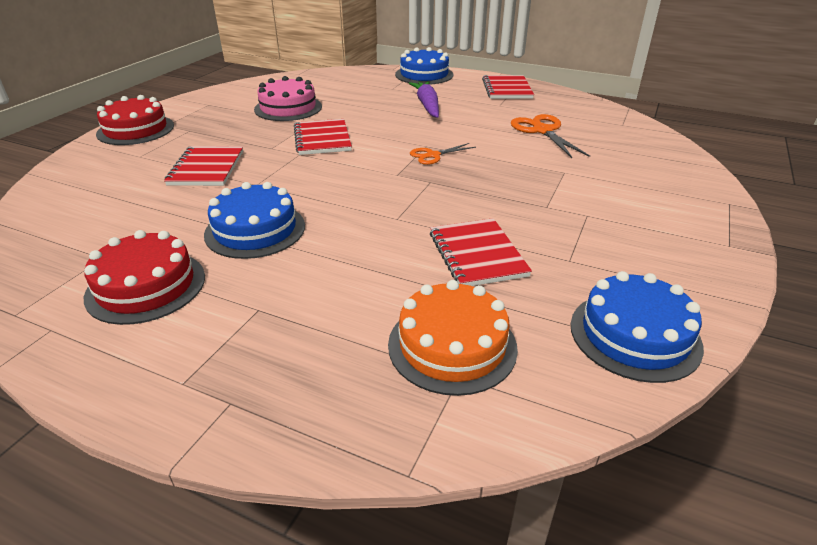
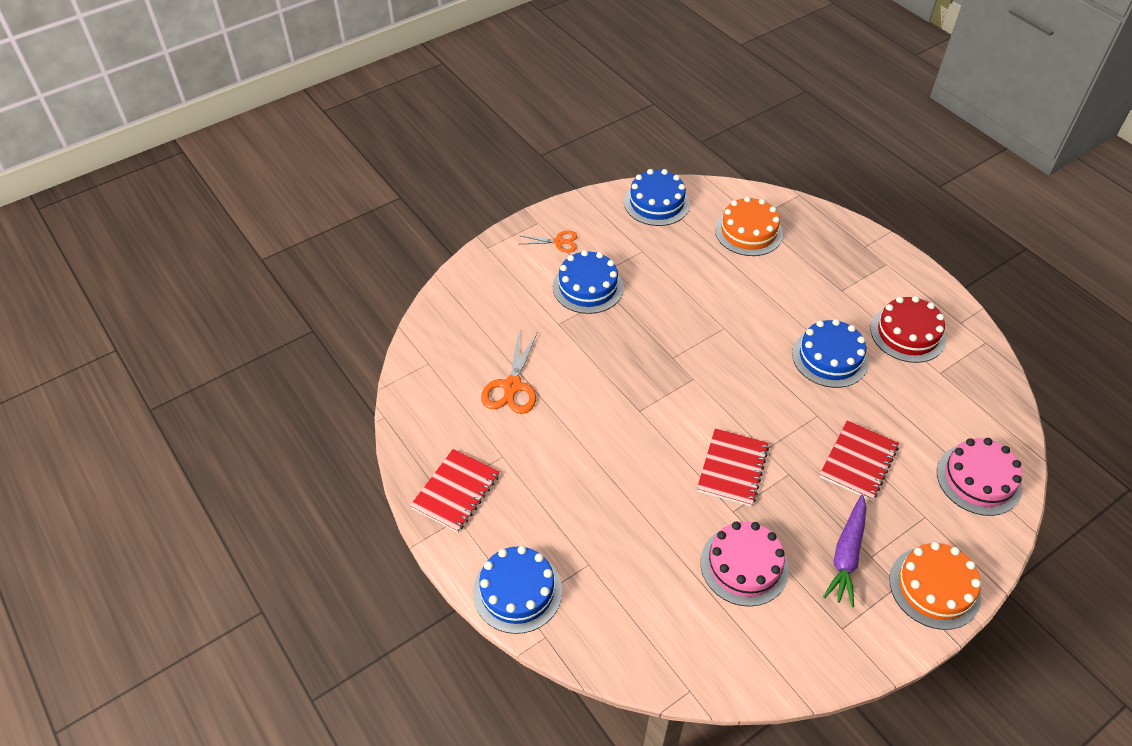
camera: 150 degrees left, 15 degrees up
red cake [96,95,174,145] -> orange cake [889,542,981,630]
purple carrot [409,81,439,118] -> purple carrot moved to [823,495,866,607]
orange scissors [410,143,476,165] -> orange scissors moved to [521,230,577,253]
red notebook [430,218,532,286] -> none
none -> blue cake [553,250,624,314]
none -> pink cake [937,438,1022,516]

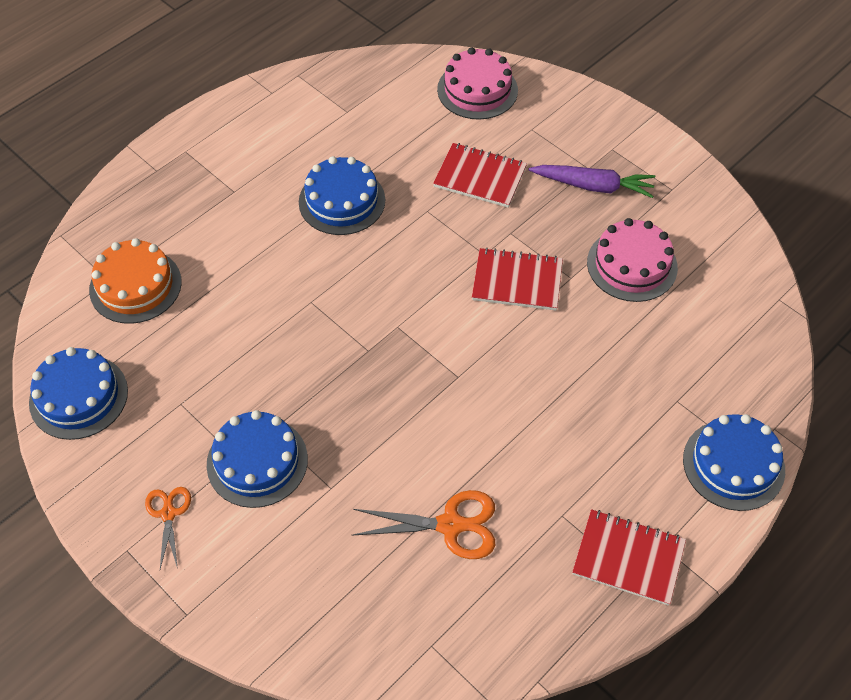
camera: 100 degrees left, 5 degrees up
red cake [870,296,946,363] -> none
orange cake [889,542,981,630] -> none

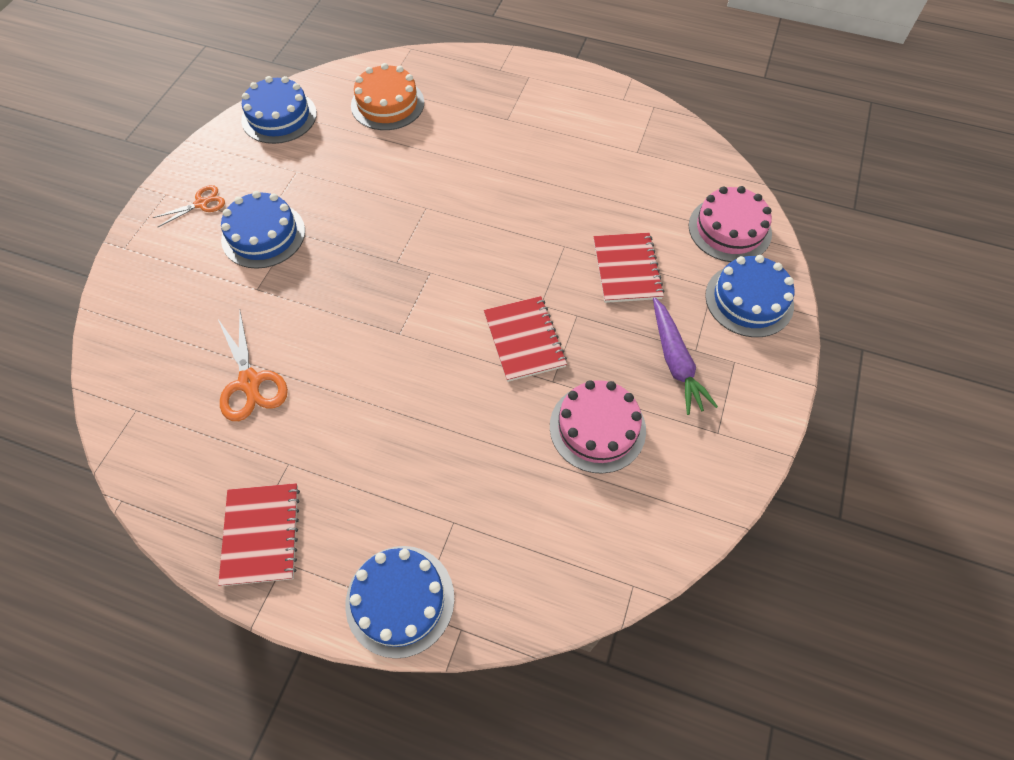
camera: 65 degrees right, 5 degrees up
blue cake [299,156,385,235] -> blue cake moved to [705,255,794,337]

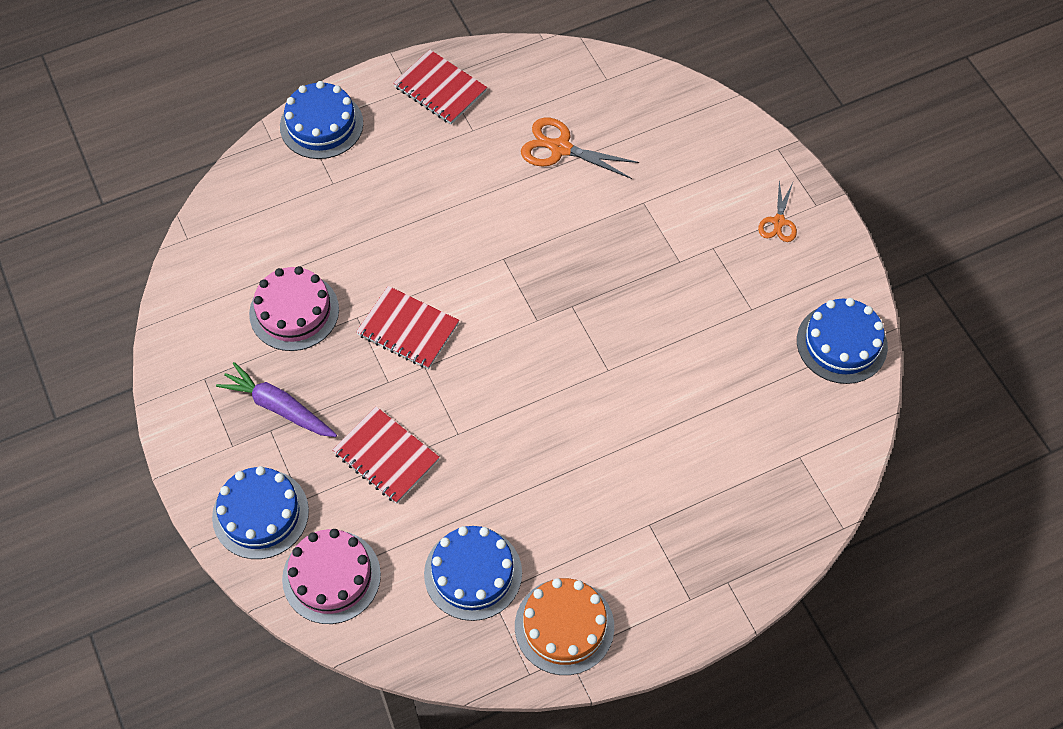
camera: 135 degrees right, 0 degrees up
blue cake [221,191,305,269] -> blue cake moved to [424,526,522,621]
orange cake [351,63,424,130] -> orange cake moved to [515,578,614,675]

